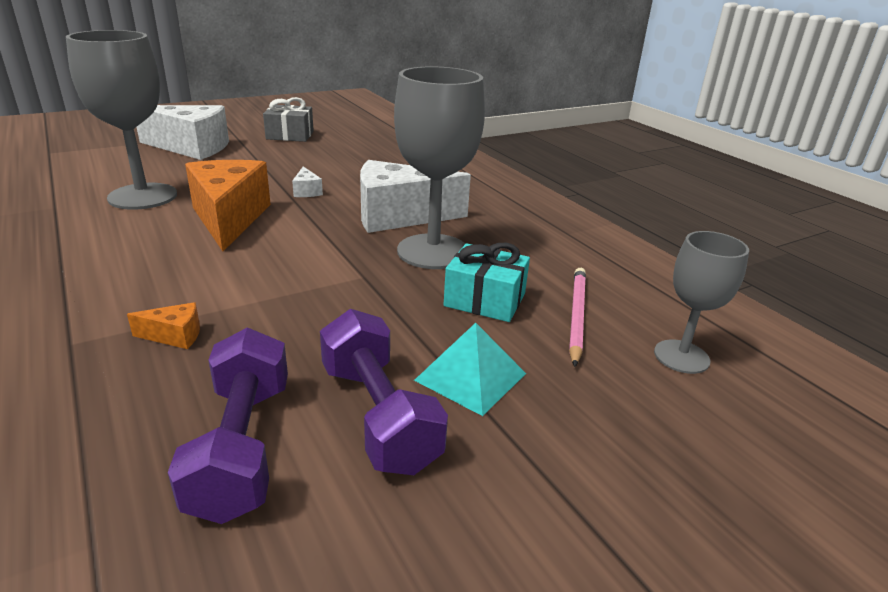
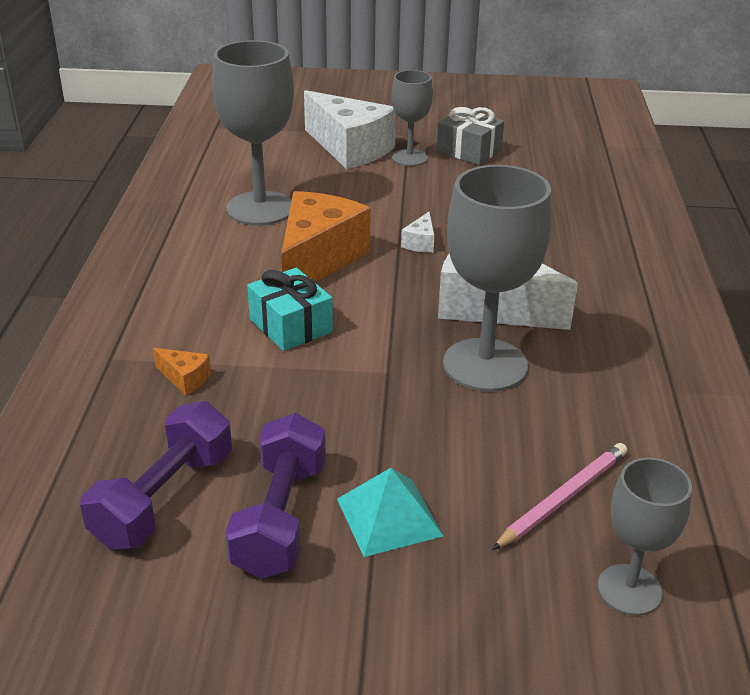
camera: 35 degrees right, 5 degrees up
turquoise gift [444,243,530,322] -> turquoise gift moved to [247,268,333,351]
none -> grey goblet [392,70,433,166]

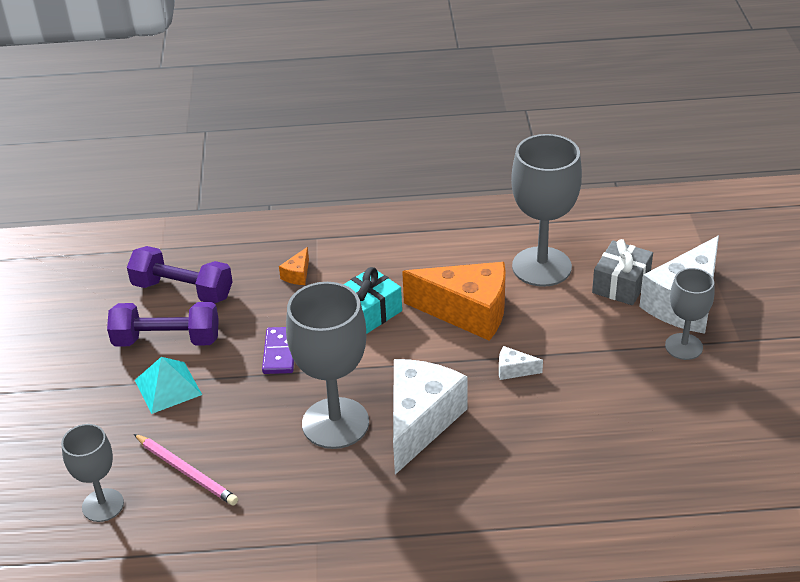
camera: 85 degrees right, 5 degrees up
grey gift [437,107,504,165] -> grey gift moved to [592,239,653,305]
none -> purple domino [262,327,294,374]

